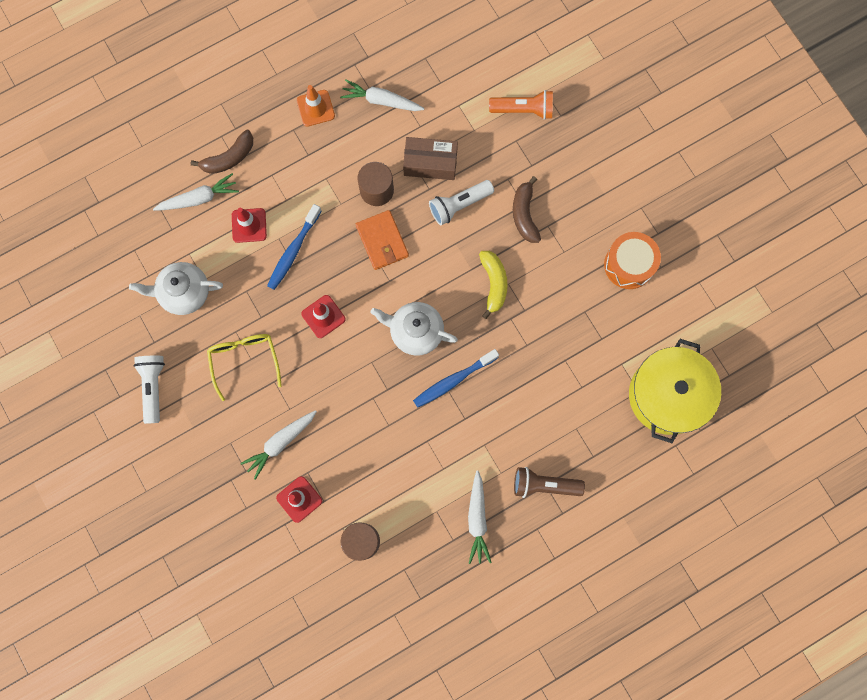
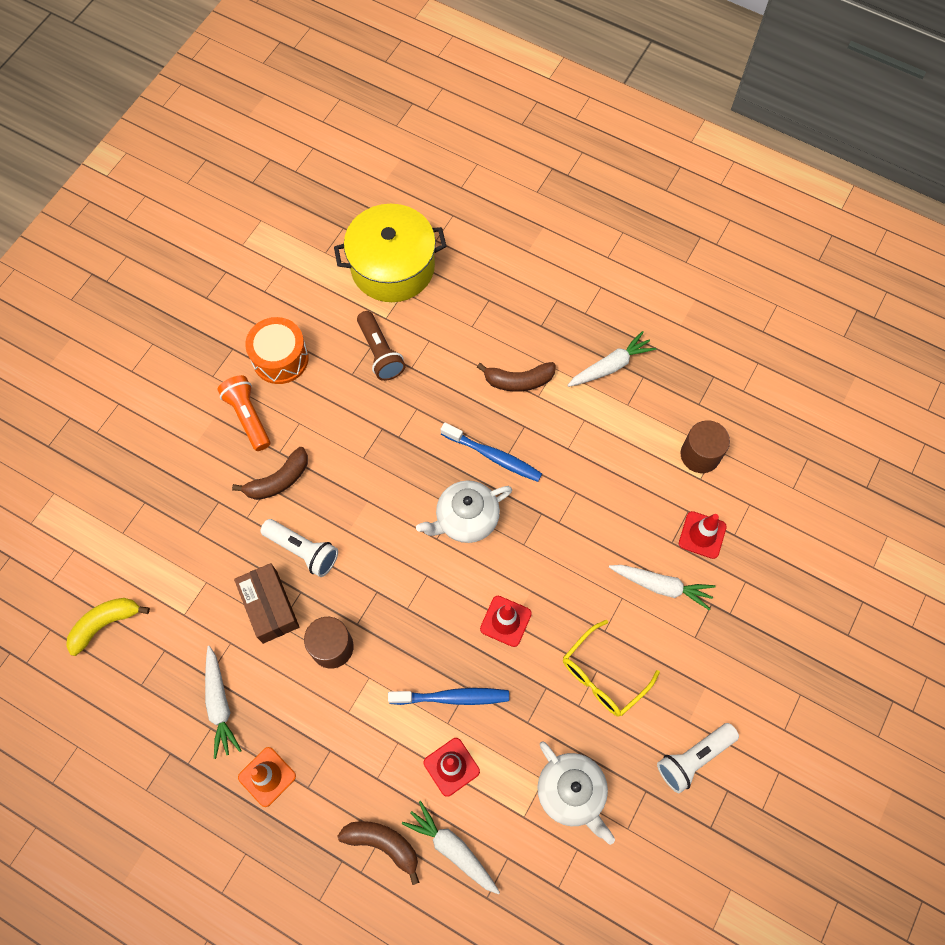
camera: 120 degrees left, 10 degrees down
orange wallet [356,210,409,270] -> none
white teapot [370,302,458,356] -> white teapot turned 75 degrees clockwise [416,481,512,543]
yellow banana [479,251,508,319] -> yellow banana moved to [66,598,150,656]
orange flashlight [489,90,553,120] -> orange flashlight moved to [218,375,270,451]
brown flashlight [514,467,585,498] -> brown flashlight moved to [357,311,405,381]
none -> brown banana [477,362,555,392]

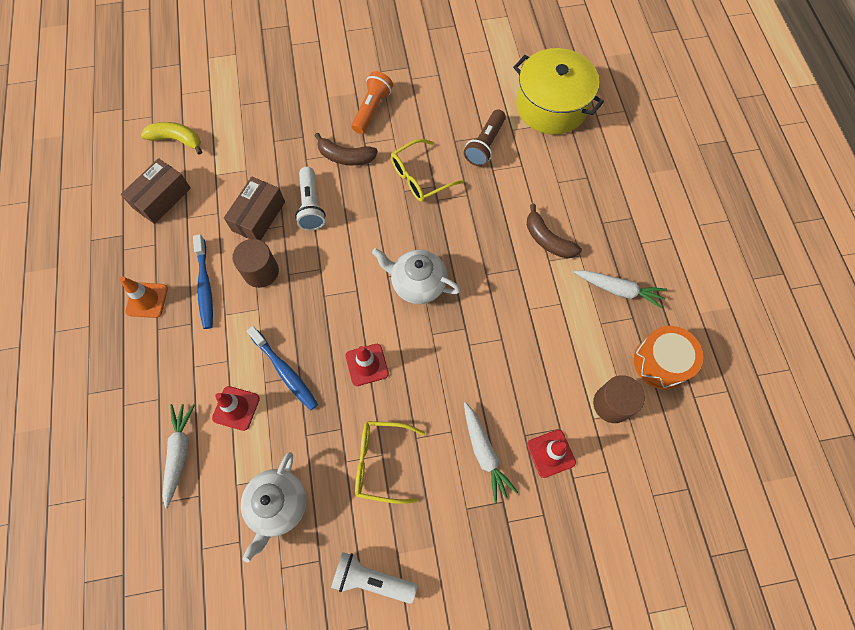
camera: 50 degrees right, 0 degrees up
white carrot [205,646,242,759] -> none
orange drum [245,317,309,384] -> orange drum moved to [634,326,703,390]
brown banana [338,821,420,885] -> none
blue toothbrush [441,423,542,482] -> blue toothbrush moved to [193,234,213,329]
none -> brown box [121,158,191,224]
none -> yellow glasses [391,139,464,202]

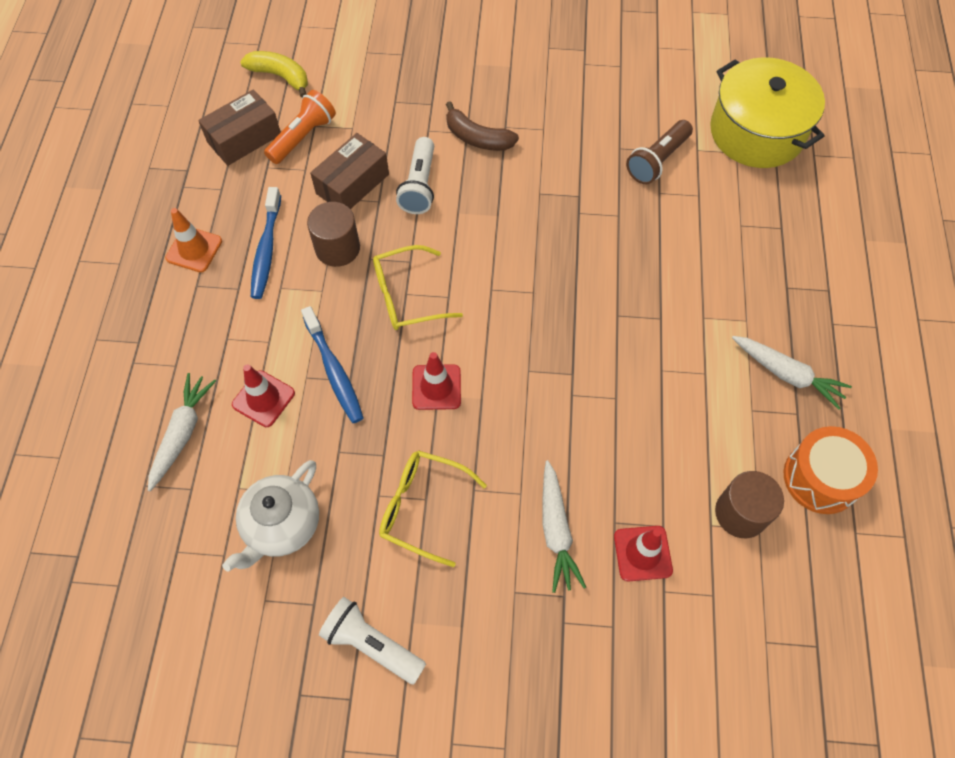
camera: 15 degrees right, 5 degrees down
orange flashlight [352,71,393,134] -> orange flashlight moved to [264,90,336,164]
white teapot [372,248,461,304] -> none
yellow glasses [391,139,464,202] -> yellow glasses moved to [373,245,463,330]
brown banana [527,204,582,259] -> none

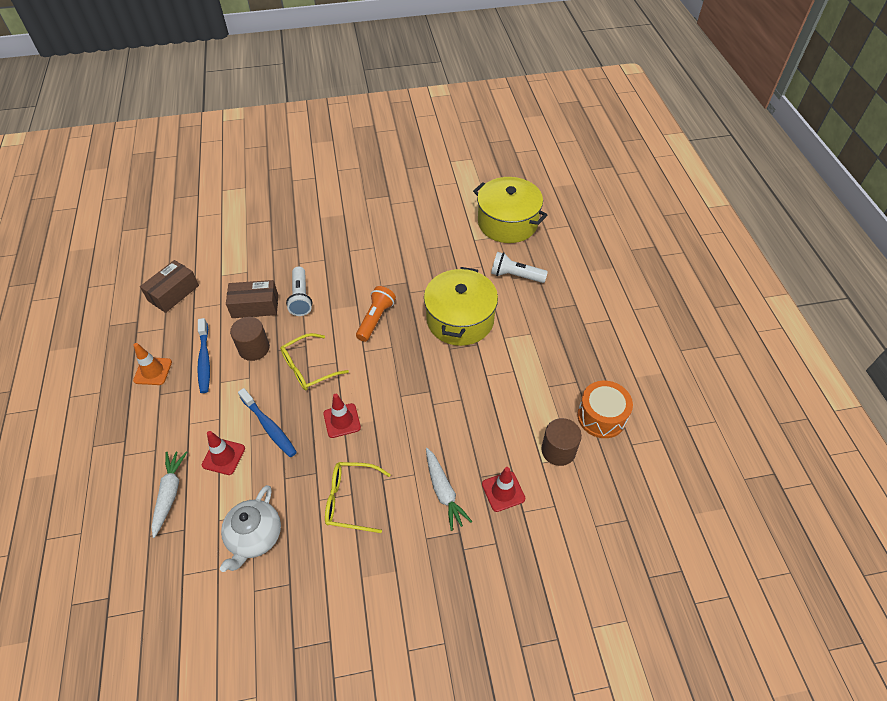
camera: 15 degrees left, 10 degrees down
yellow banana [240,51,308,97] -> none
orange flashlight [264,90,336,164] -> orange flashlight moved to [356,286,396,342]
brown box [310,133,389,209] -> brown box turned 60 degrees clockwise [226,280,278,318]
white flashlight [319,597,426,684] -> white flashlight moved to [491,252,548,283]
brown banana [446,101,519,151] -> none
brown flashlight [626,120,693,184] -> none
white carrot [732,336,852,410] -> none
none -> yellow pot [424,267,498,346]

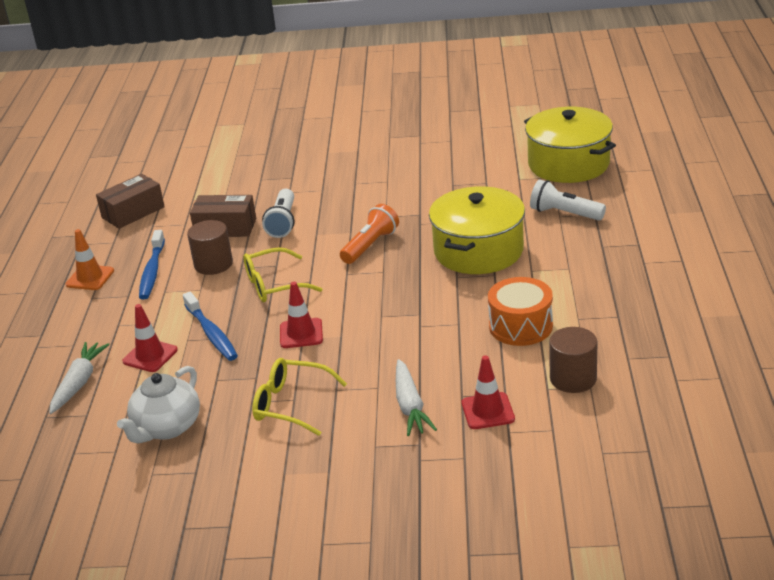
camera: 15 degrees right, 20 degrees down
orange drum [577,381,633,438] -> orange drum moved to [488,277,553,346]

